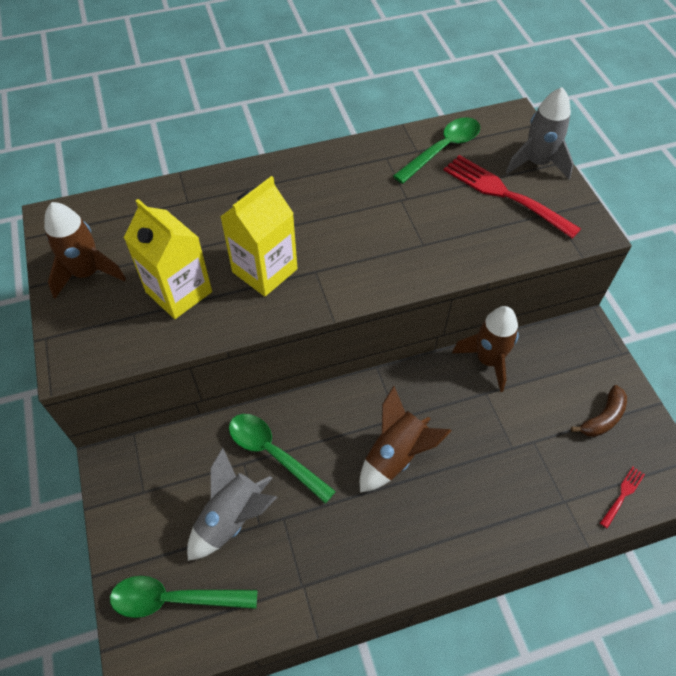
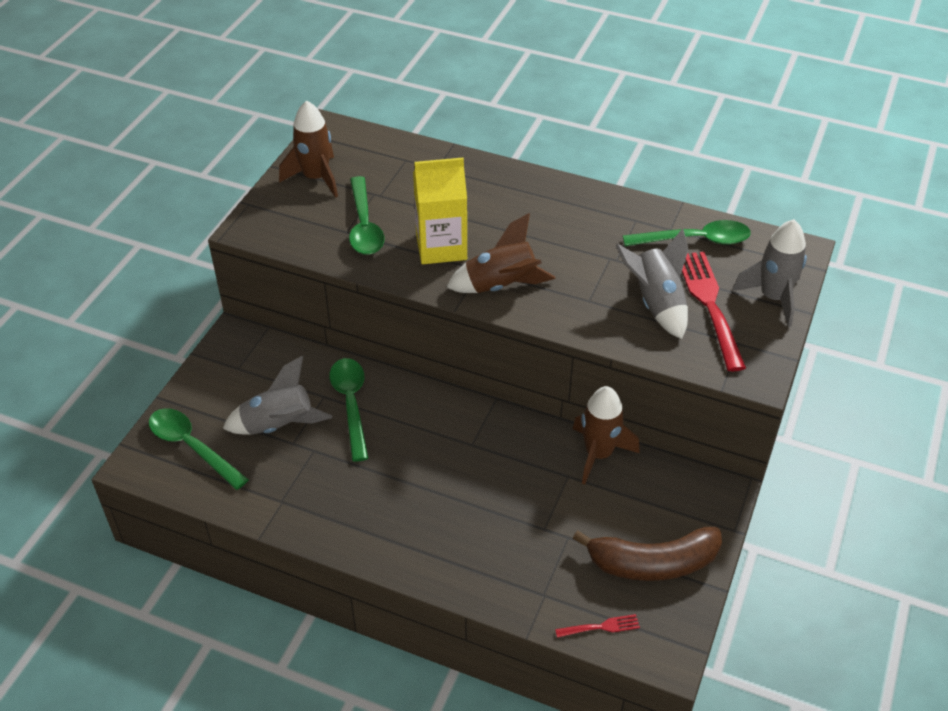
camera: 40 degrees right, 10 degrees down
yellow carton [124,199,212,319] -> green spoon [349,176,384,255]
brown rocket [360,386,452,492] -> brown rocket moved to [446,213,556,293]
brown banana [571,385,627,437] -> brown banana [573,527,722,581], size x1.73
none -> grey rocket [615,228,688,339]

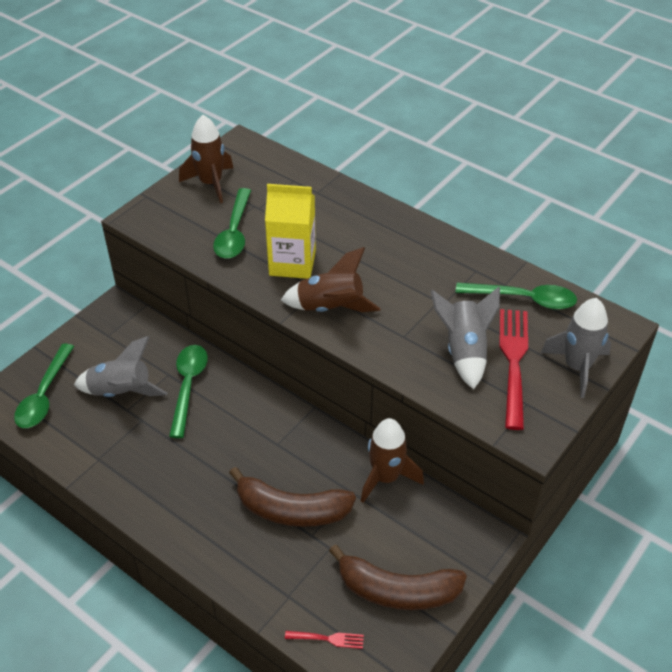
camera: 15 degrees right, 0 degrees up
green spoon [149,408,249,490] -> green spoon turned 135 degrees counterclockwise [14,344,74,428]
none -> brown banana [229,467,356,527]

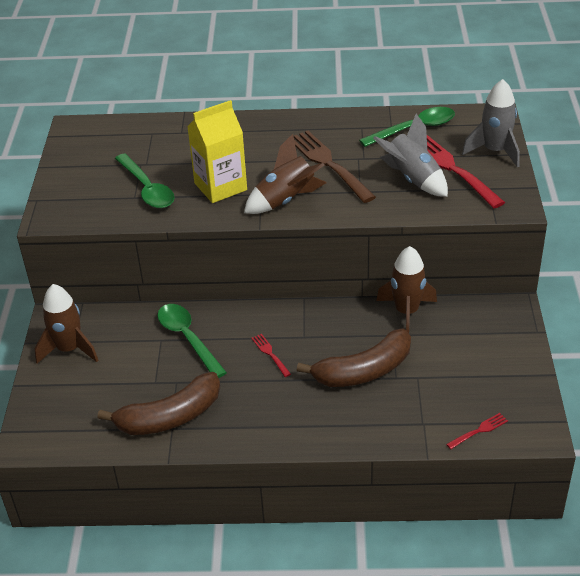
camera: 35 degrees left, 5 degrees down
green spoon [14,344,74,428] -> none
grey rocket [74,336,167,397] -> none
brown rocket [179,115,233,203] -> brown rocket moved to [35,284,98,364]
brown banana [329,544,467,610] -> brown banana moved to [98,372,220,435]
none -> red fork [251,334,291,377]
none -> brown fork [294,131,376,203]

